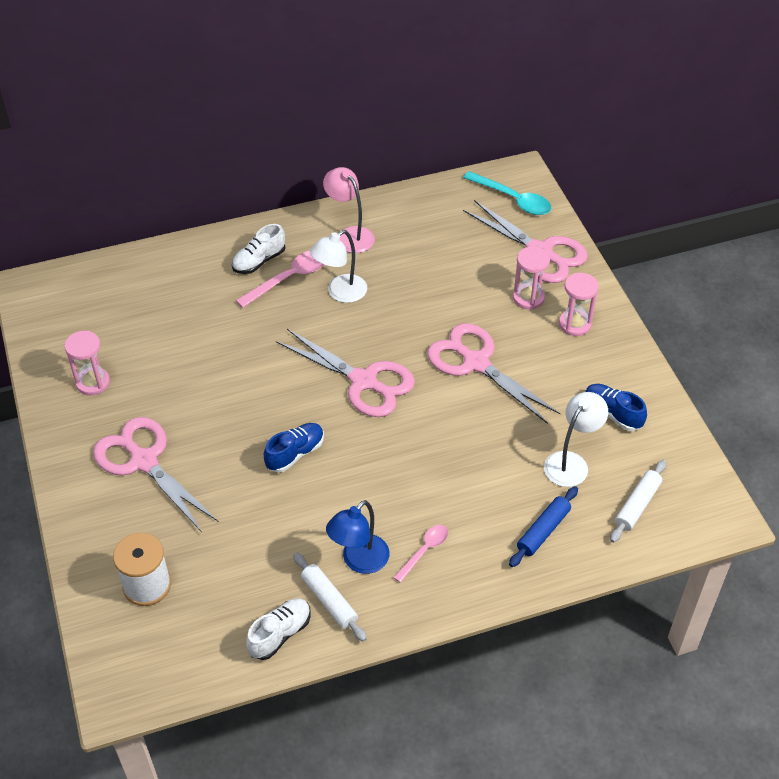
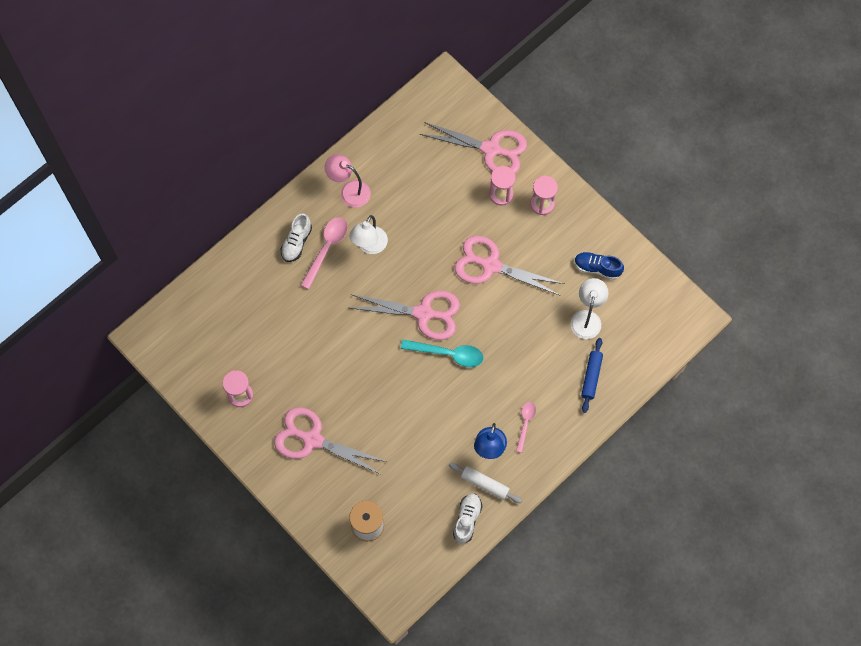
camera: 25 degrees left, 20 degrees up
blue shoe [264,423,324,473] -> none
turquoise spoon [463,171,551,215] -> turquoise spoon moved to [401,340,484,367]
white rolling pin [610,460,666,543] -> none

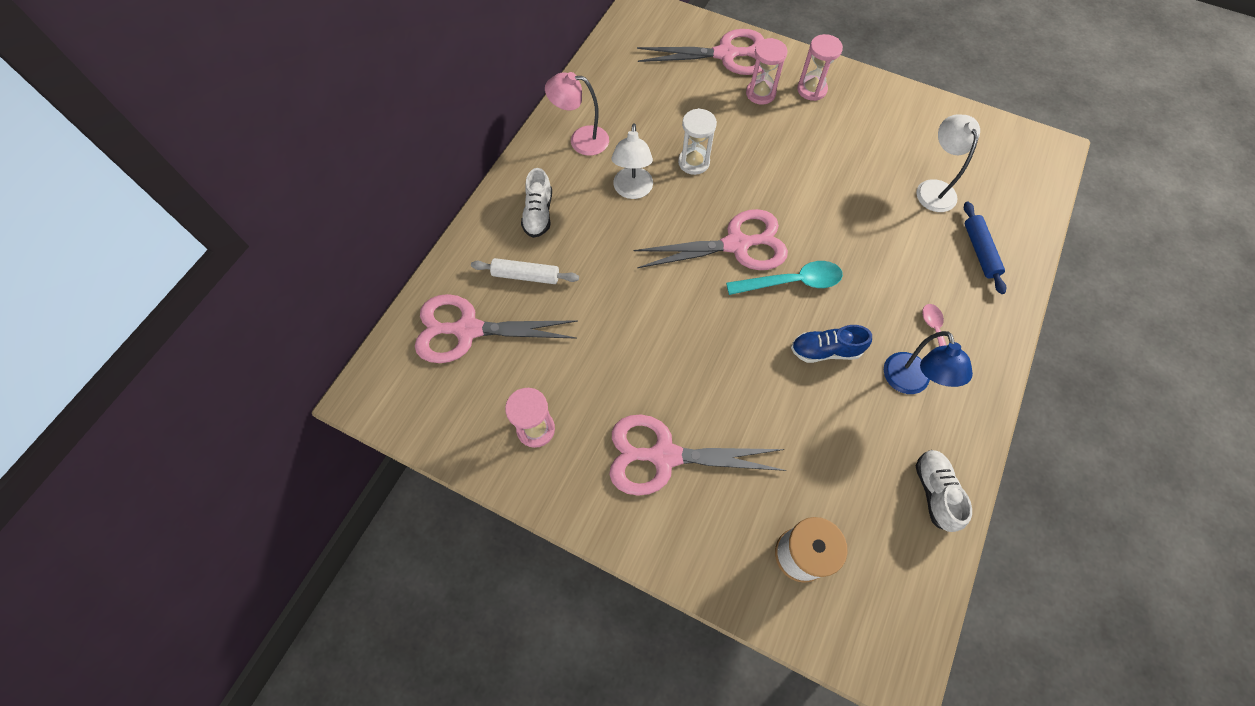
camera: 20 degrees left, 5 degrees down
pink spoon [301,217,348,289] -> none
white rolling pin [449,463,522,503] -> white rolling pin moved to [471,258,579,284]
pink scissors [455,236,564,295] -> pink scissors moved to [415,294,578,363]
blue shoe [574,252,624,280] -> blue shoe moved to [791,325,872,363]
none -> white hourglass [678,108,717,175]

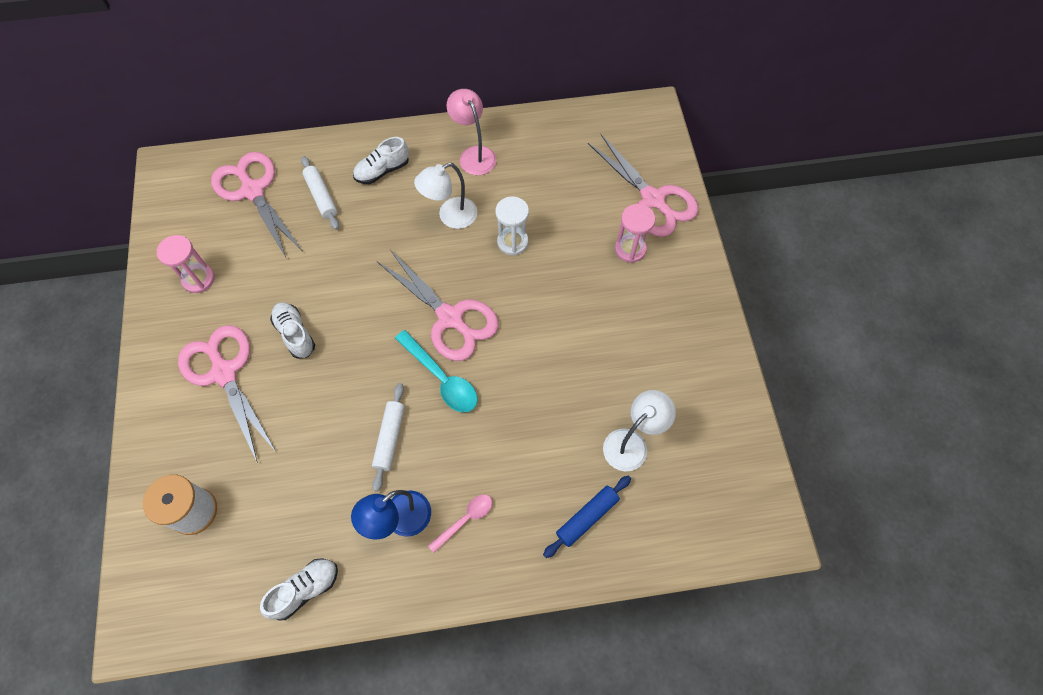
camera: 55 degrees right, 0 degrees up
blue shoe [791,325,872,363] -> white rolling pin [372,383,405,492]
pink hourglass [797,34,843,101] -> none
none -> white shoe [270,302,315,359]

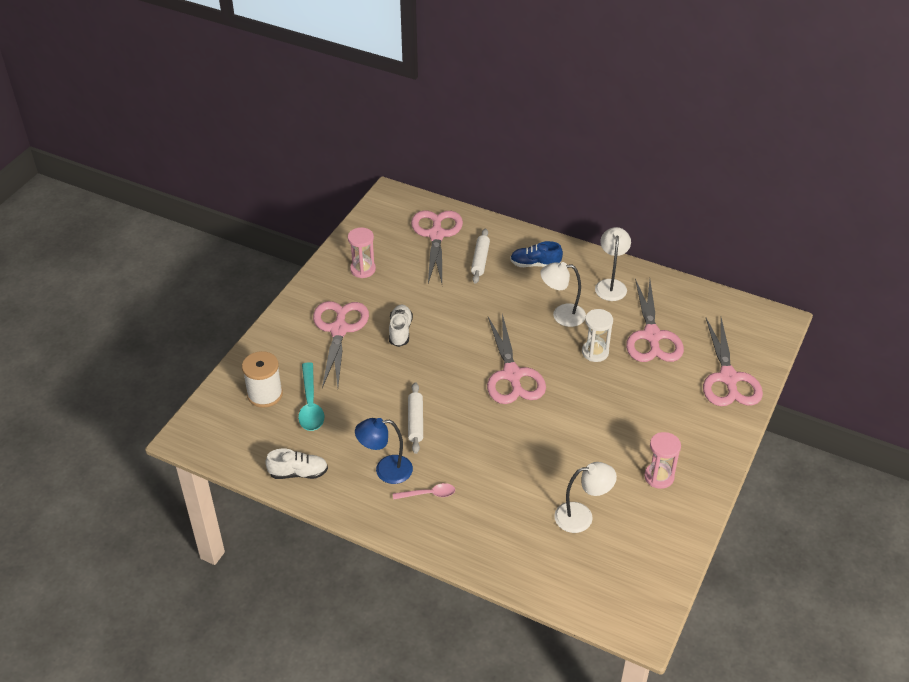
camera: 35 degrees right, 20 degrees down
white shoe [353,137,409,184] -> blue shoe [510,241,563,267]
white rolling pin [372,383,405,492] -> white rolling pin turned 45 degrees counterclockwise [408,382,423,454]
turquoise spoon [395,330,478,412] -> turquoise spoon moved to [298,362,324,431]
pink lamp [447,89,497,175] -> white lamp [595,227,631,301]
blue rolling pin [543,476,631,558] -> none
pink hourglass [615,204,655,263] -> pink hourglass moved to [644,432,681,489]
none -> pink scissors [626,279,684,362]

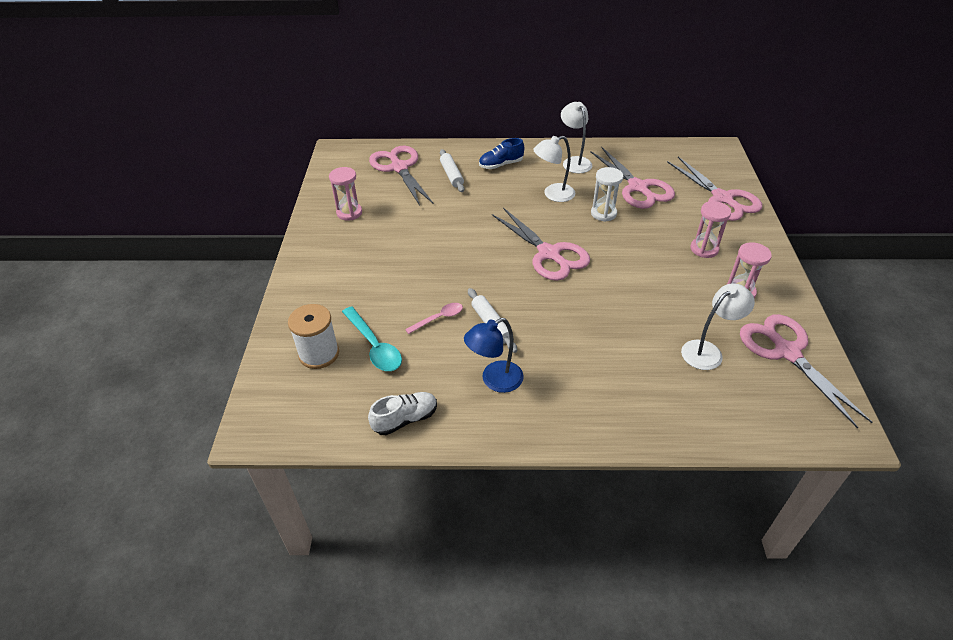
camera: 25 degrees left, 0 degrees up
pink scissors [313,301,369,388] -> pink scissors moved to [740,314,872,429]
white shoe [389,305,413,347] -> none
pink spoon [393,483,455,500] -> pink spoon moved to [405,303,463,334]
none -> pink hourglass [690,201,731,258]

